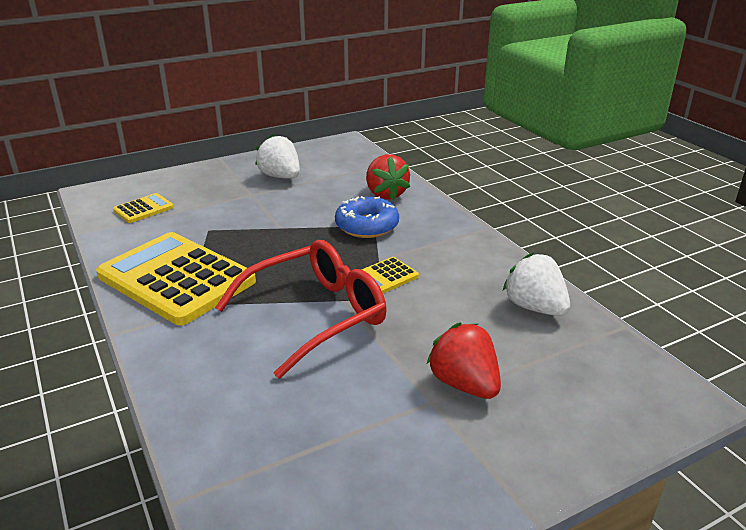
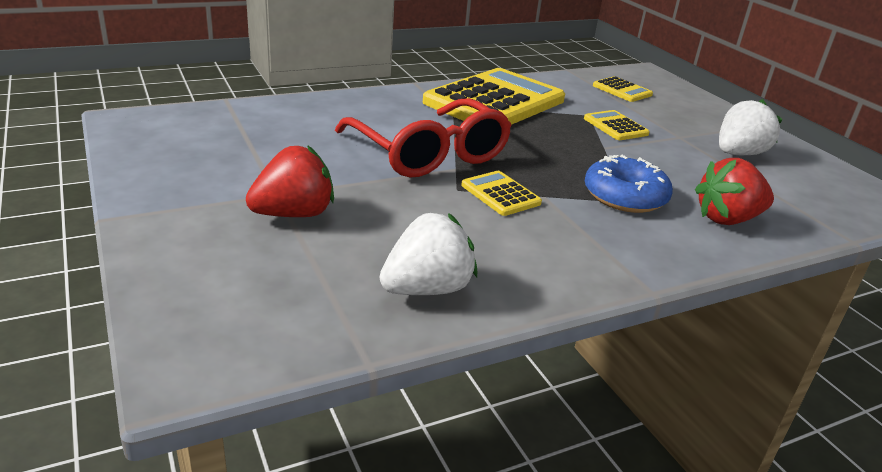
camera: 90 degrees right, 0 degrees up
none -> yellow calculator [584,110,650,140]

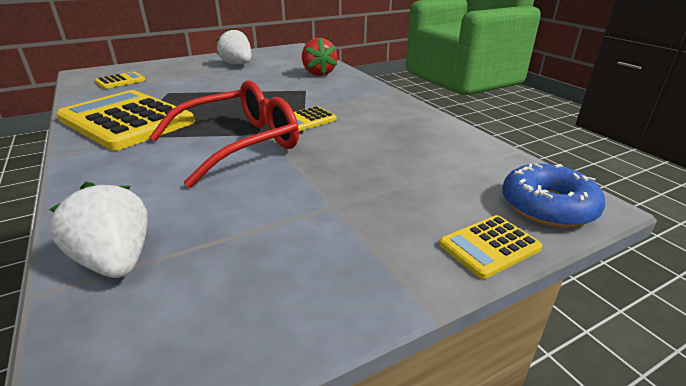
camera: 90 degrees left, 0 degrees up
red strawberry [246,145,334,217] -> none
white strawberry [379,213,477,295] -> white strawberry moved to [49,182,148,278]
yellow calculator [584,110,650,140] -> yellow calculator moved to [439,215,543,279]
blue donut [585,155,673,213] -> blue donut moved to [502,163,605,227]

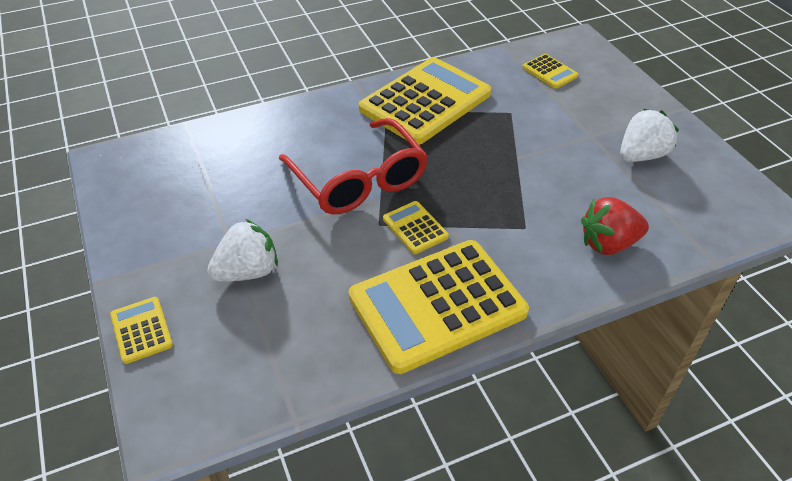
camera: 95 degrees right, 15 degrees up
white strawberry [49,182,148,278] -> white strawberry moved to [207,219,278,282]
blue donut [502,163,605,227] -> none
none -> yellow calculator [349,240,529,374]

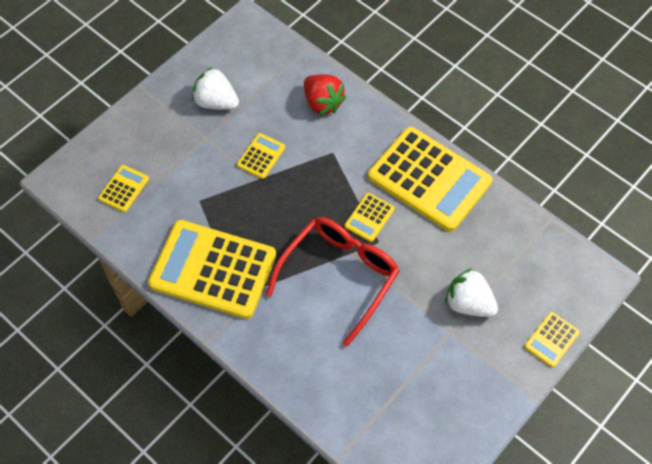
camera: 115 degrees left, 15 degrees up
none -> yellow calculator [237,133,285,179]

